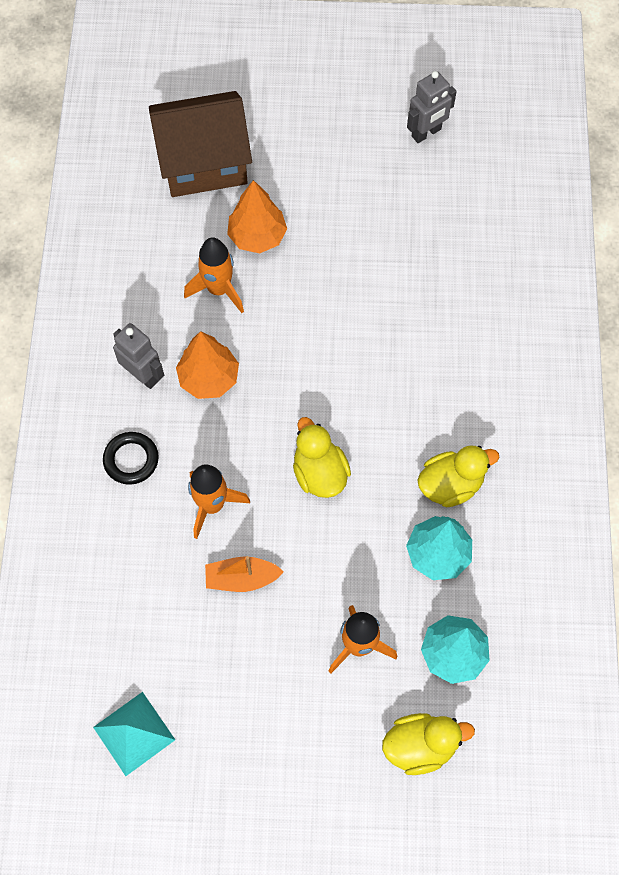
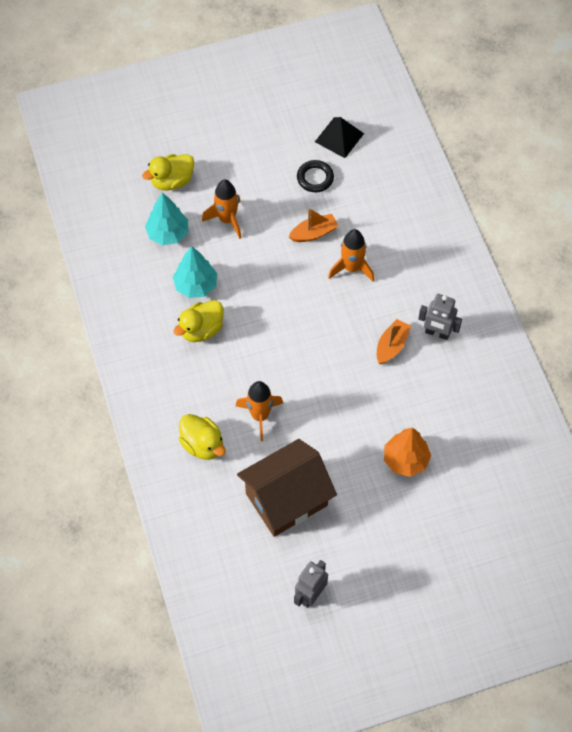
camera: 160 degrees right, 5 degrees down
turquoise pyramid [93,692,175,776] -> black pyramid [315,117,364,158]
black ring [103,432,159,485] -> black ring moved to [297,160,334,192]
brown house [149,91,252,197] -> brown house moved to [237,439,337,537]
orange tree [176,331,239,399] -> orange boat [377,319,411,364]
orange rocket [184,237,244,313] -> orange rocket moved to [236,381,283,441]
yellow duck [293,417,351,498] -> yellow duck moved to [179,414,226,460]

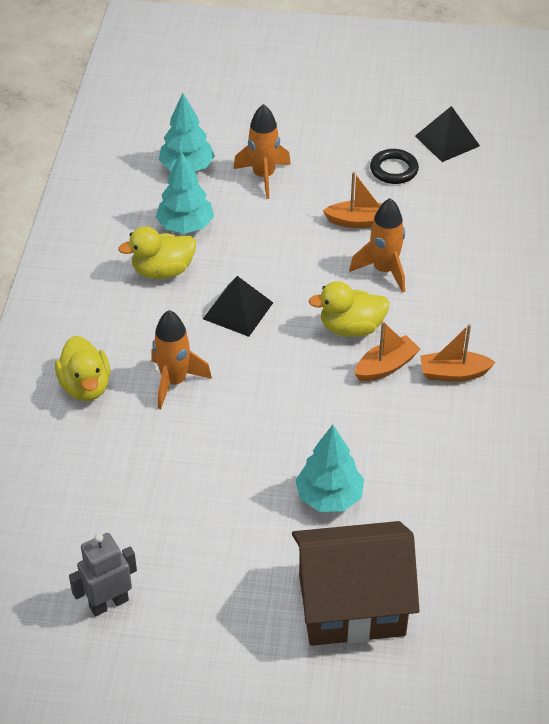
camera: 25 degrees right, 15 degrees down
yellow duck [142,154,194,191] -> yellow duck moved to [309,281,390,337]
brown house [237,439,337,537] -> brown house moved to [292,521,420,646]
orange tree [384,427,431,477] -> turquoise tree [295,425,364,512]
grey robot [418,294,462,340] -> orange boat [420,324,496,382]
none -> black pyramid [203,276,273,337]

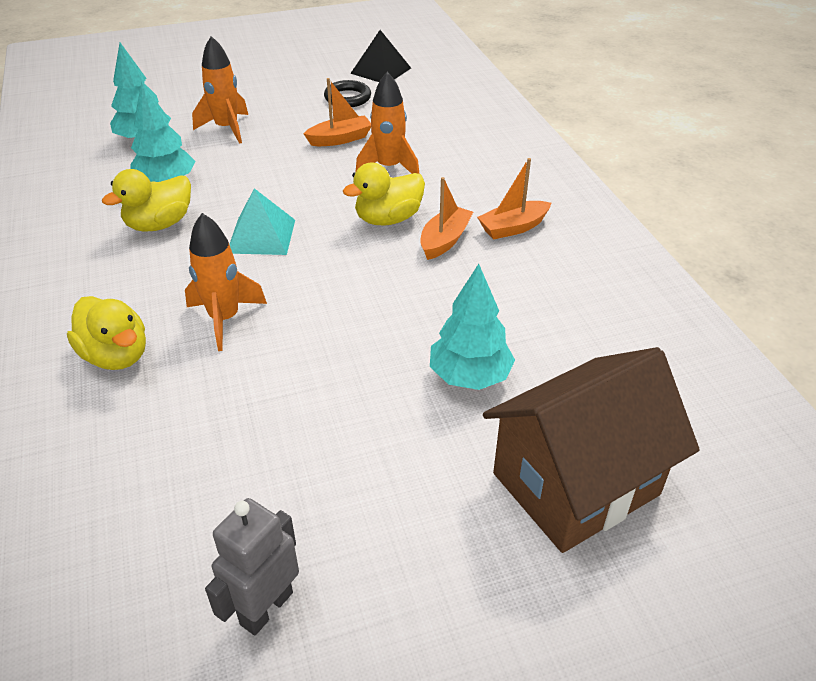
camera: 25 degrees left, 5 degrees down
black pyramid [203,276,273,337] -> turquoise pyramid [229,188,295,255]

